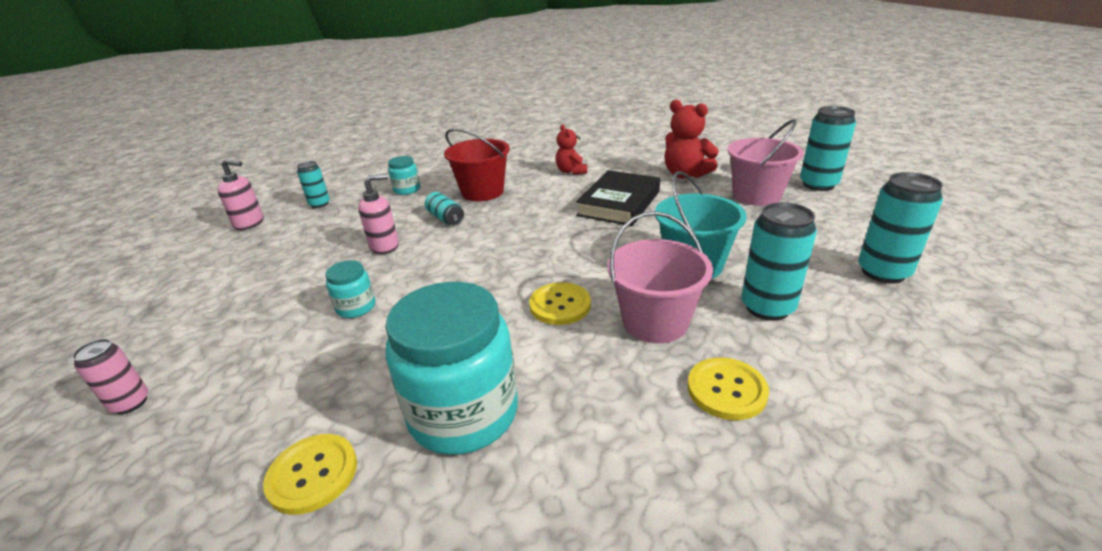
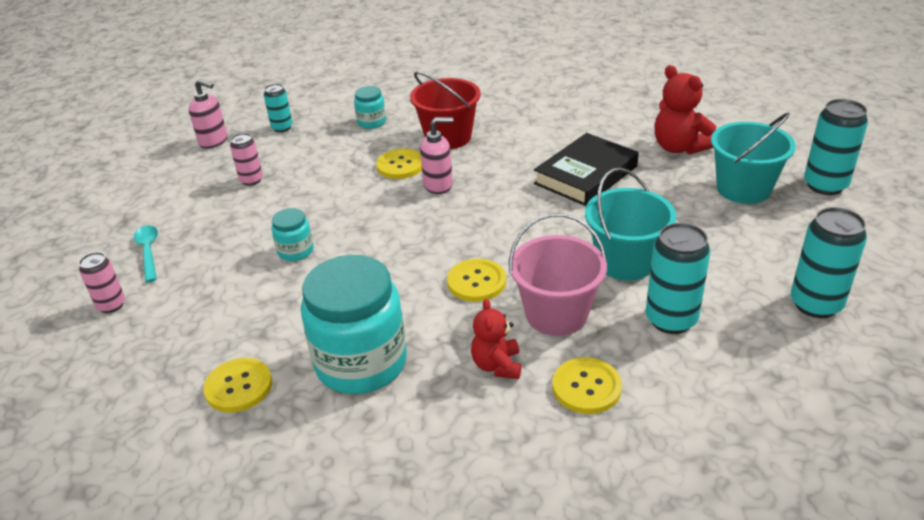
camera: 15 degrees right, 5 degrees up
pink soap dispenser [358,174,399,254] -> pink soap dispenser moved to [420,117,453,194]
turquoise can [425,192,464,225] -> yellow button [376,149,422,179]
red teddy bear [555,124,587,175] -> red teddy bear moved to [471,299,521,379]
pink bucket [727,119,804,206] -> turquoise bucket [711,113,796,204]
none -> turquoise spoon [134,225,158,283]
none -> pink can [230,133,263,186]

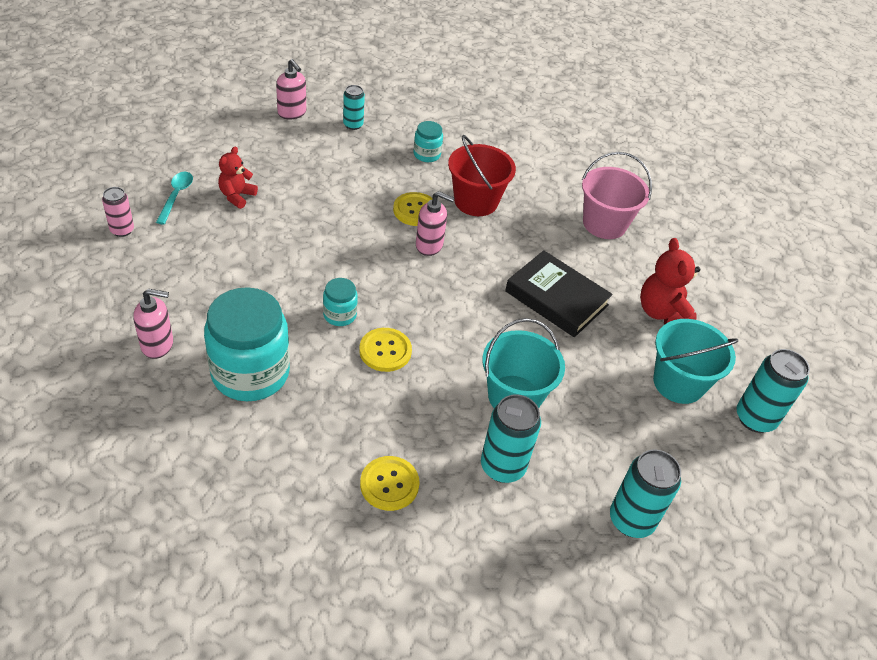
camera: 20 degrees right, 10 degrees up
yellow button [203,358,272,412] -> pink soap dispenser [133,289,173,359]
pink can [230,133,263,186] -> none
turquoise jar [271,208,313,261] -> turquoise jar moved to [323,278,358,326]
red teddy bear [471,299,521,379] -> red teddy bear moved to [218,146,258,209]
pink bucket [509,213,607,336] -> pink bucket moved to [582,152,652,239]
black book [534,133,639,206] -> black book turned 60 degrees clockwise [505,250,613,337]

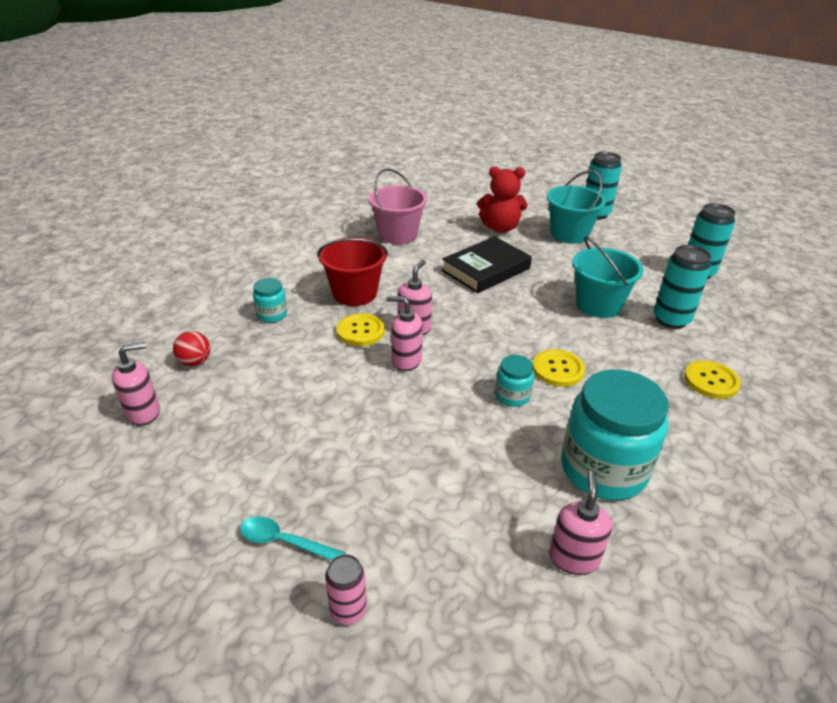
camera: 75 degrees left, 10 degrees down
red teddy bear [218,146,258,209] -> none
turquoise can [343,85,365,130] -> red ball [173,331,210,366]
none -> pink soap dispenser [386,296,423,371]

